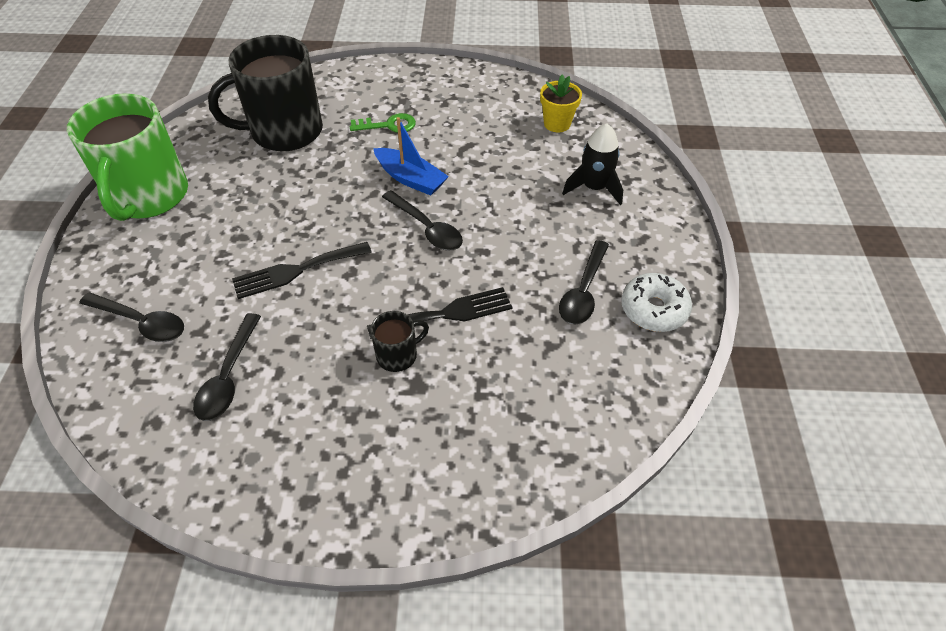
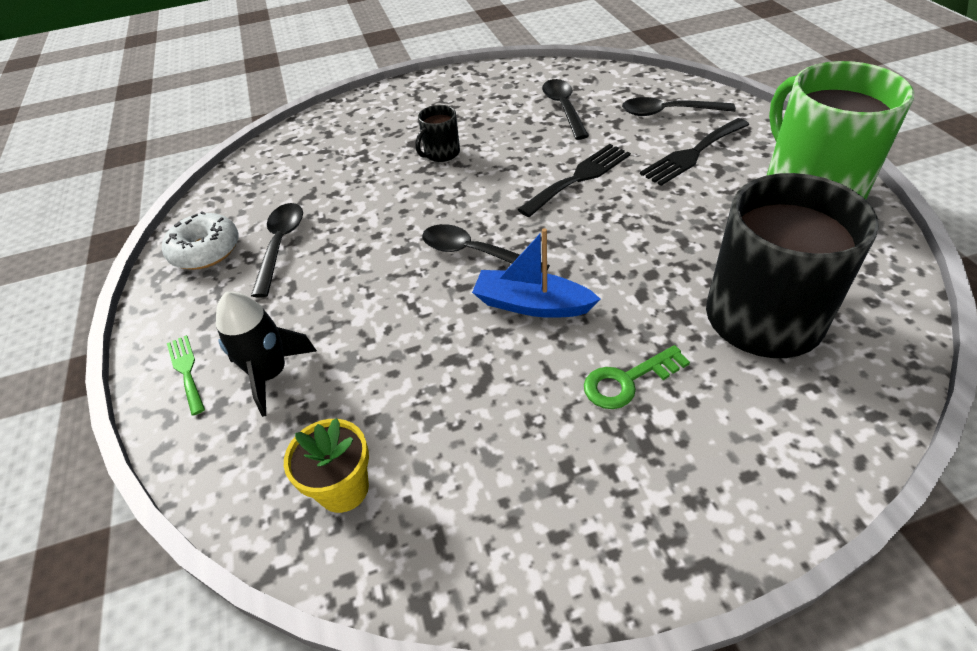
camera: 165 degrees right, 5 degrees down
black fork [367,287,512,339] -> black fork moved to [640,118,749,186]
none -> green fork [167,335,205,416]

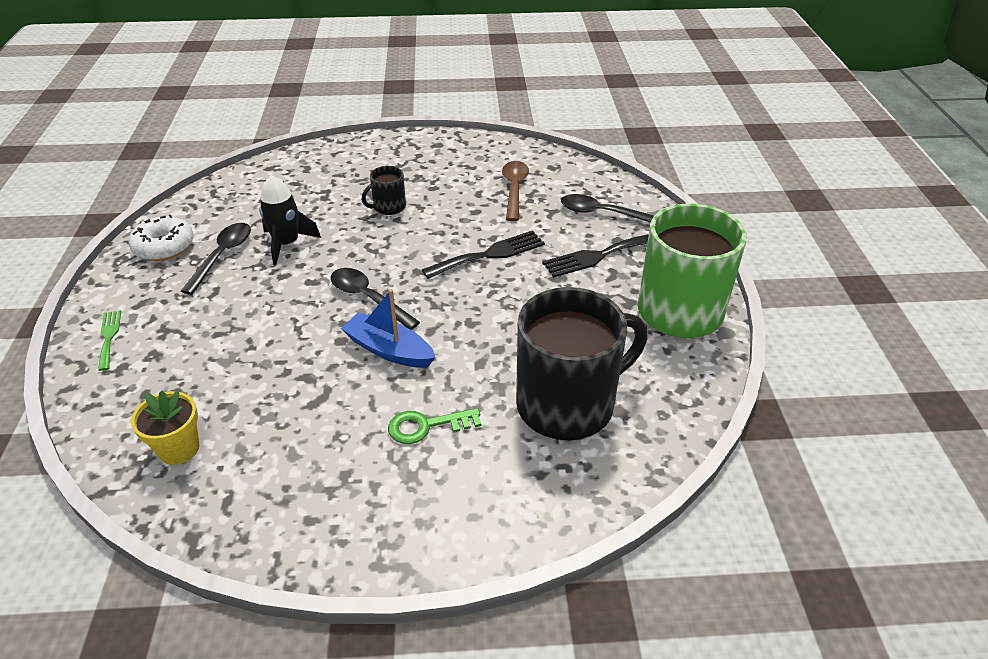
camera: 10 degrees right, 5 degrees down
black rocket [216,292,317,417] -> black rocket moved to [259,175,321,265]
black spoon [542,79,589,140] -> brown spoon [502,161,529,221]

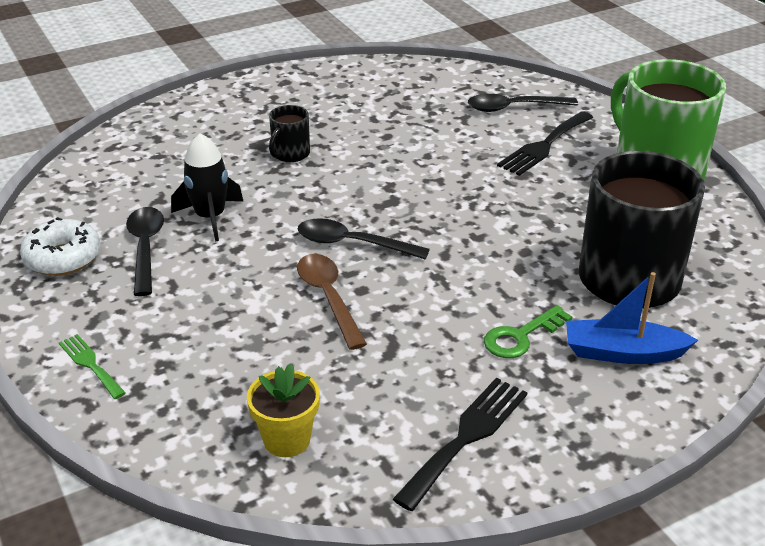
camera: 25 degrees left, 5 degrees down
blue boat [341,289,436,368] -> blue boat moved to [566,272,698,364]
black fork [422,231,545,279] -> black fork moved to [393,378,528,511]
brown spoon [502,161,529,221] -> brown spoon moved to [297,254,367,350]

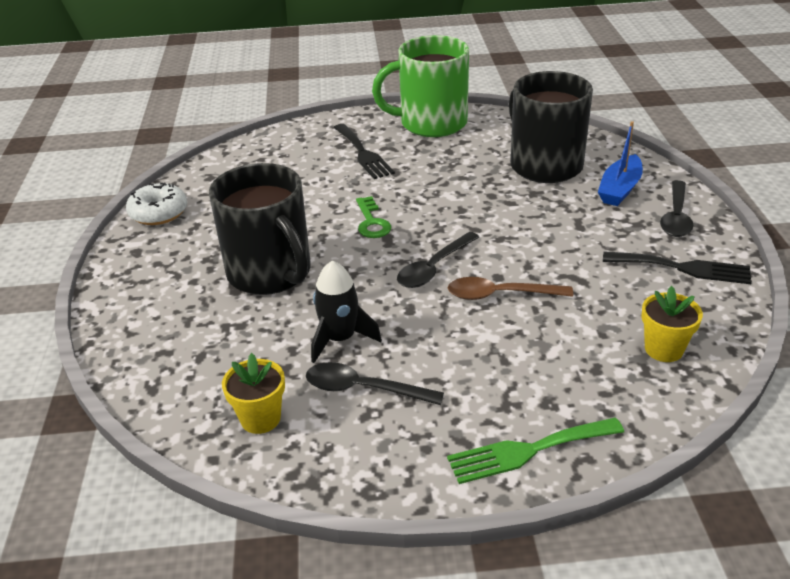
camera: 65 degrees left, 0 degrees up
white donut [20,217,101,276] -> white donut moved to [126,183,187,225]
green fork [59,334,126,399] -> green fork [447,417,624,484], size x1.68
black mug [269,105,310,162] -> black mug [209,163,311,295], size x2.27
black fork [393,378,528,511] -> black fork turned 135 degrees clockwise [603,251,752,284]
black spoon [468,94,578,112] -> black spoon moved to [660,180,693,237]
green key [484,305,572,358] -> green key moved to [356,196,391,238]
none -> yellow flower pot [222,353,285,434]

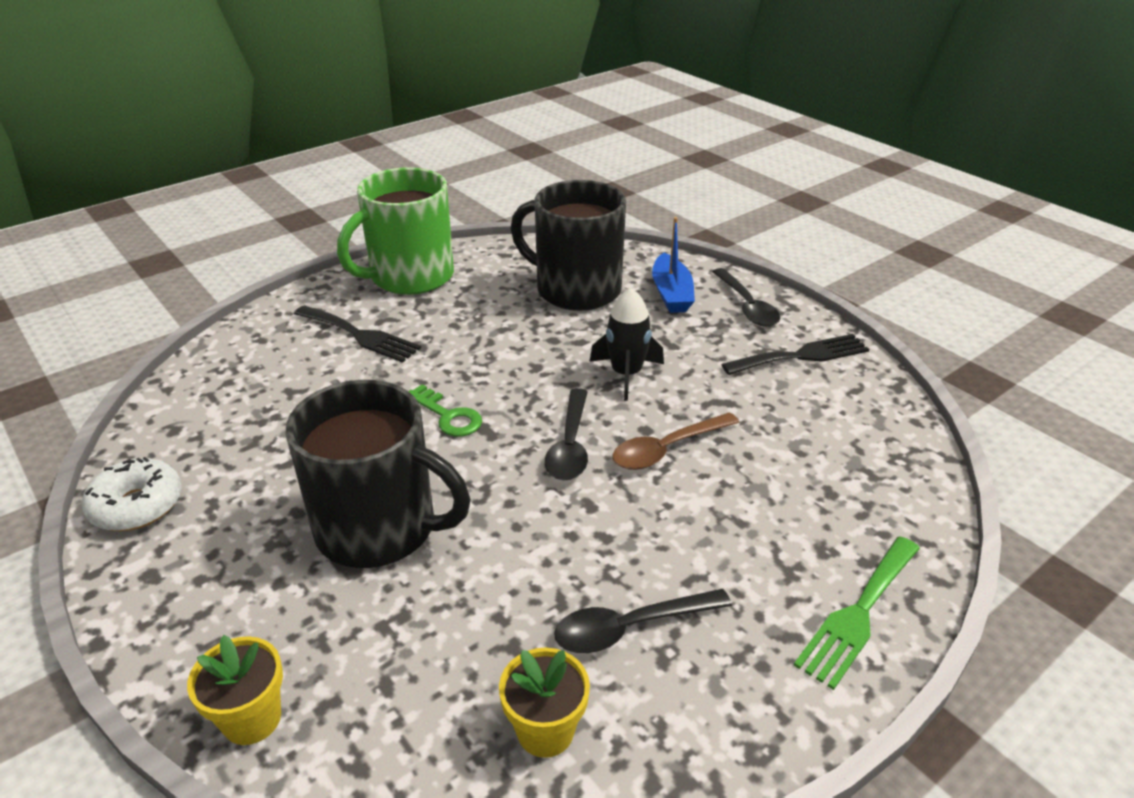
camera: 35 degrees left, 0 degrees up
black rocket [311,261,382,363] -> black rocket moved to [590,288,664,401]
yellow flower pot [641,286,703,362] -> yellow flower pot moved to [187,635,283,745]

